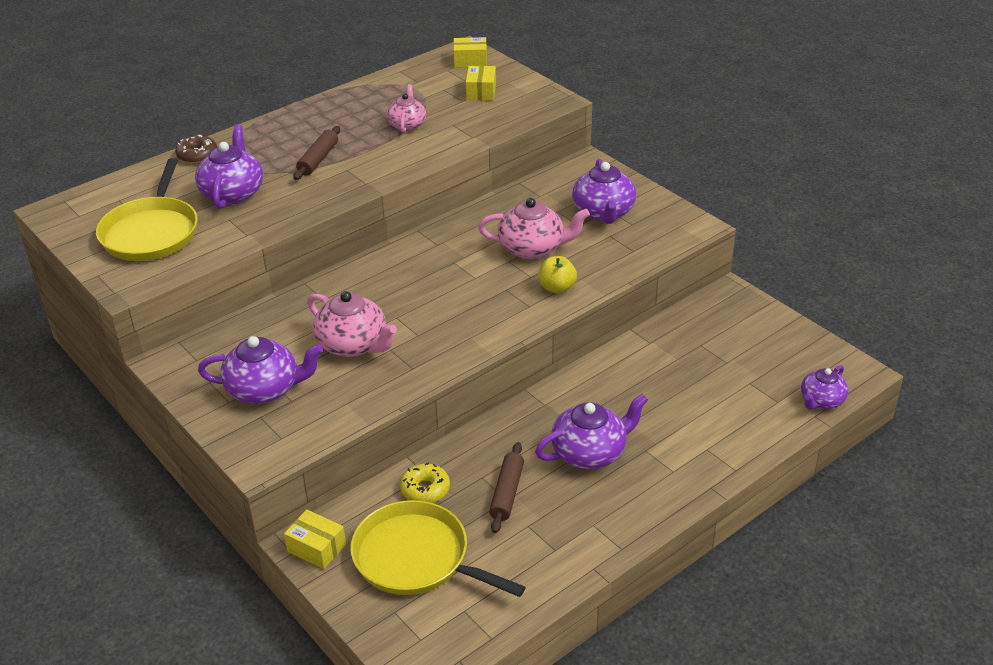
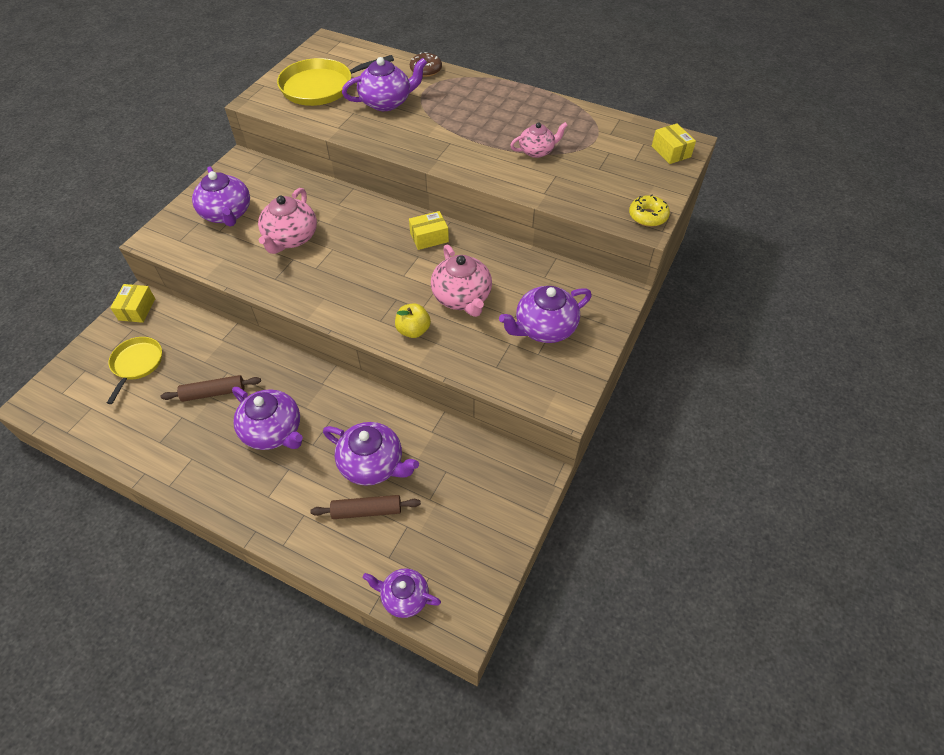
camera: 65 degrees right, 15 degrees up
brown rolling pin [294,126,340,180] -> brown rolling pin moved to [310,495,421,519]
yellow pan [350,500,526,597] -> yellow pan [107,337,162,404], size x0.61
yellow donut [400,463,450,503] -> yellow donut moved to [629,195,670,227]
yellow box [466,66,496,100] -> yellow box moved to [409,211,449,250]
none -> purple teapot [323,422,419,486]

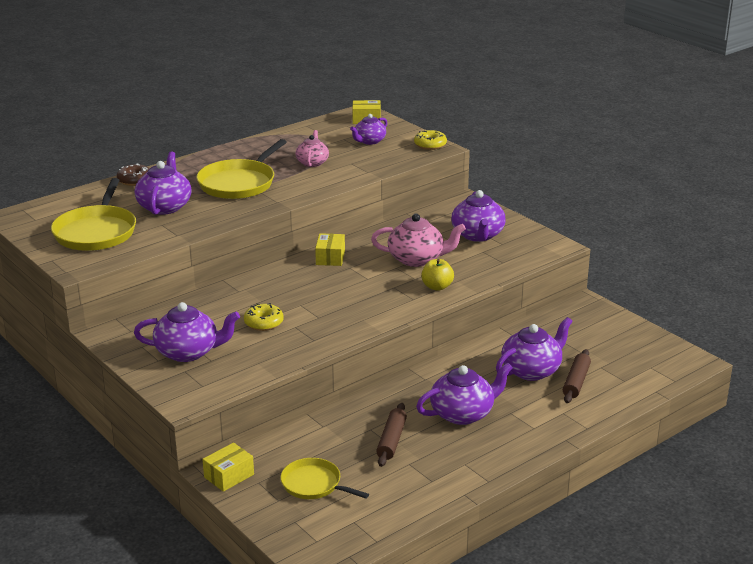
camera: 65 degrees left, 25 degrees down
yellow box [110,284,155,323] -> yellow box turned 75 degrees counterclockwise [202,443,254,492]
pink teapot [258,188,317,254] -> yellow donut [244,303,284,331]
purple teapot [363,569,441,618] -> purple teapot moved to [350,114,387,145]
none -> yellow pan [197,139,287,199]

